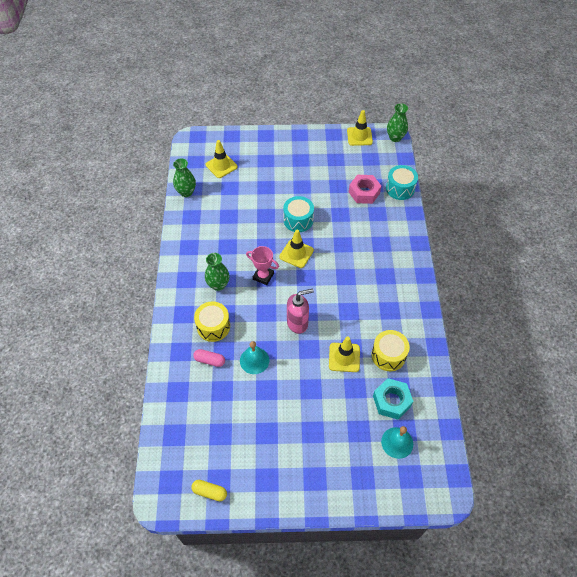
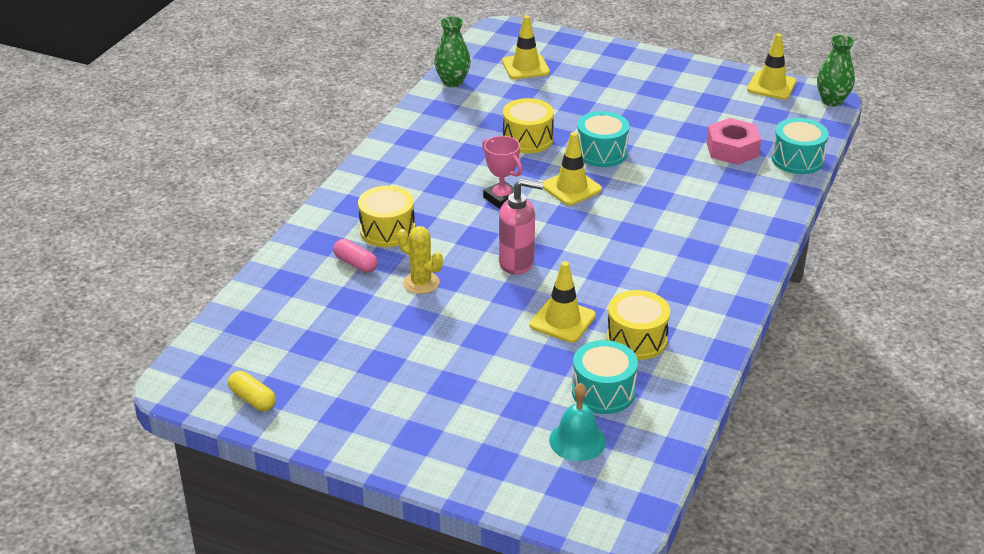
camera: 25 degrees right, 20 degrees down
green vase [205,253,230,291] -> none
turquoise bell [240,341,269,374] -> yellow cactus [397,226,443,294]
turquoise nut [373,378,413,419] -> turquoise drum [572,340,638,414]
none -> yellow drum [503,98,554,153]

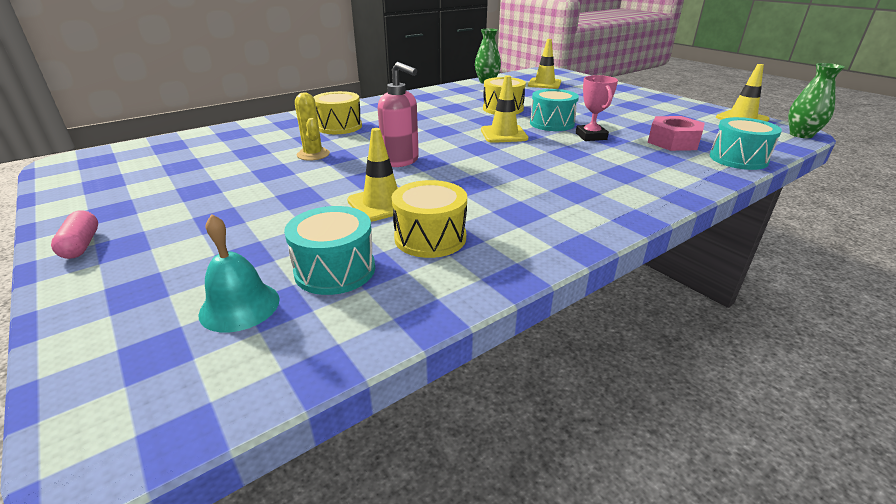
camera: 30 degrees right, 5 degrees down
yellow capsule [228,371,276,411] -> none
pink capsule [333,239,377,273] -> pink capsule moved to [51,211,98,259]
pink trophy [482,136,523,209] -> pink trophy moved to [576,75,618,141]

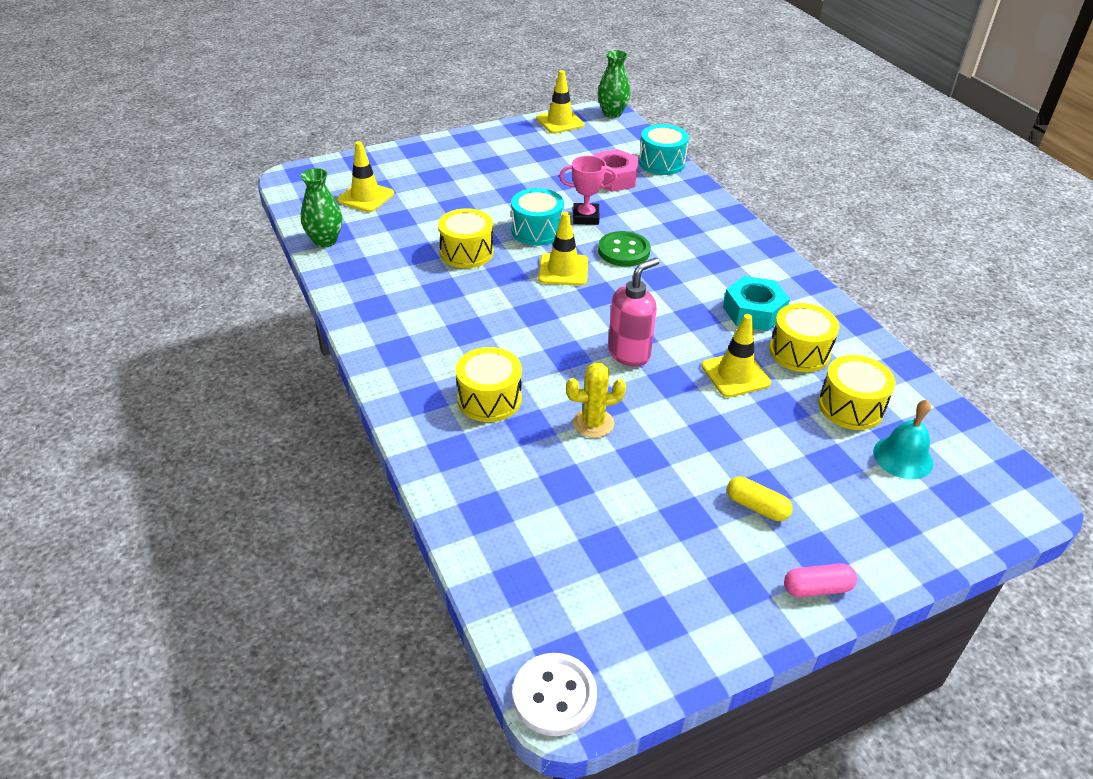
camera: 80 degrees left, 10 degrees up
turquoise drum [284,206,375,295] -> yellow drum [818,355,895,430]
none -> white button [513,653,597,736]
none -> green button [598,231,651,267]
none -> turquoise nut [723,276,790,331]
none -> yellow capsule [727,476,792,521]

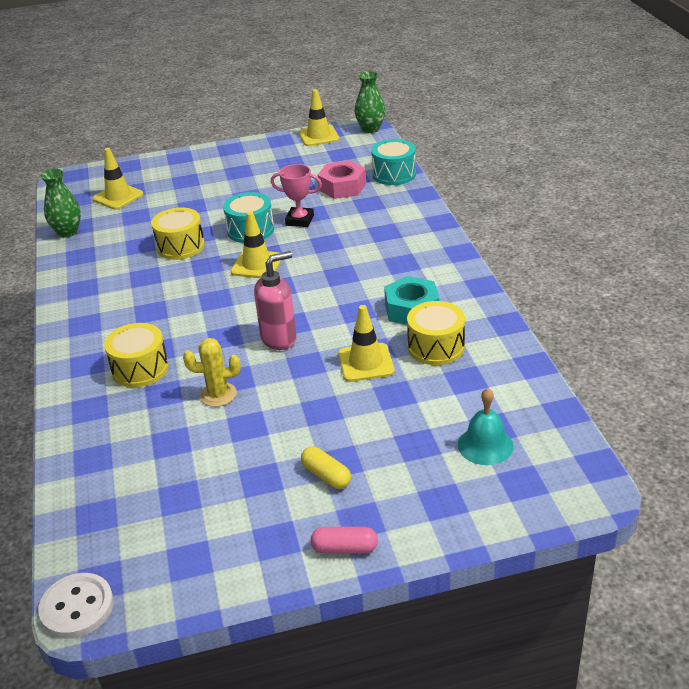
camera: 15 degrees right, 5 degrees down
green button [598,231,651,267] -> none
yellow drum [818,355,895,430] -> none

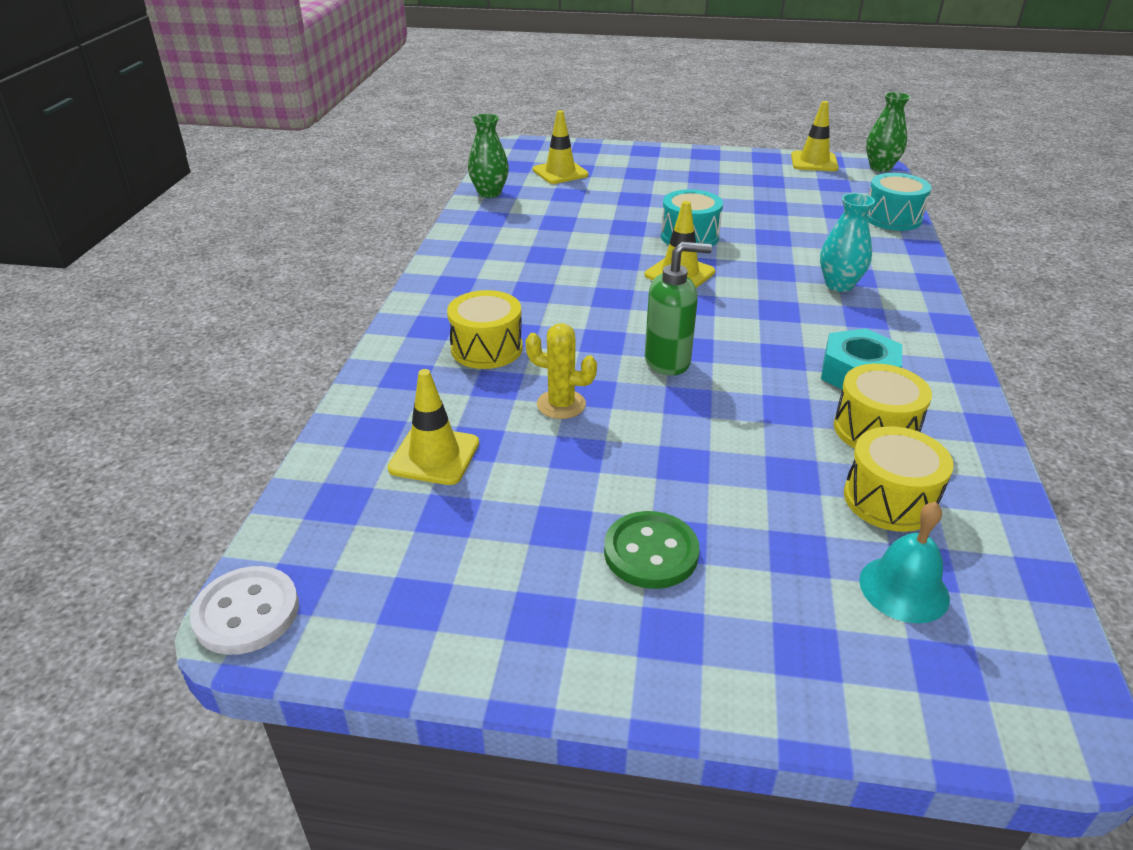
camera: 20 degrees right, 0 degrees up
yellow drum [151,207,205,260] -> yellow drum moved to [844,426,954,532]
pink soap dispenser [254,251,297,350] -> green soap dispenser [645,242,712,375]
pink trophy [271,164,322,227] -> none
yellow capsule [301,447,351,489] -> green button [604,511,700,589]
pink capsule [311,527,378,554] -> none
pink nut [318,160,366,199] -> none
yellow traffic cone [338,305,395,382] -> yellow traffic cone moved to [388,369,479,485]
none -> turquoise vase [820,193,875,292]

